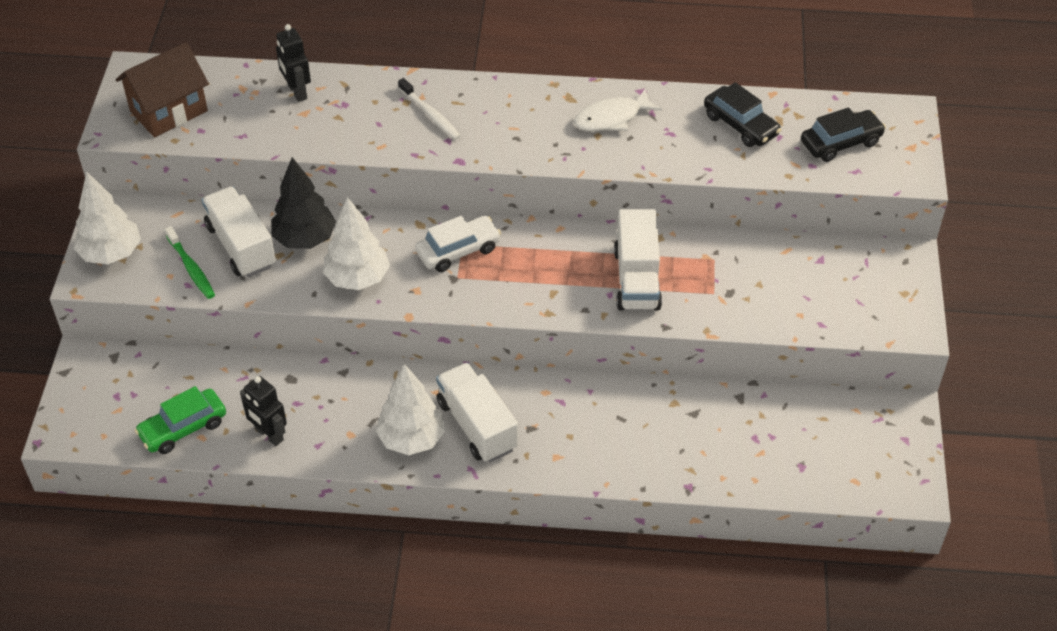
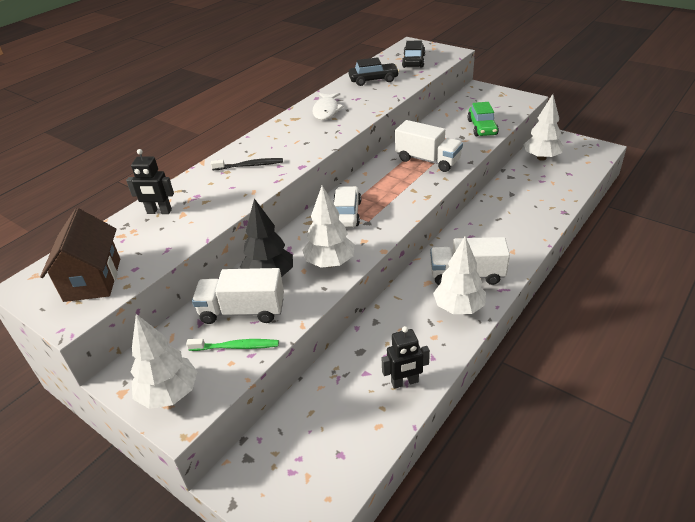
camera: 55 degrees left, 10 degrees down
green car [134,386,226,454] -> green car moved to [467,102,499,136]
white toothbrush [398,78,461,140] -> black toothbrush [211,158,283,170]
none -> white tree [523,94,564,161]

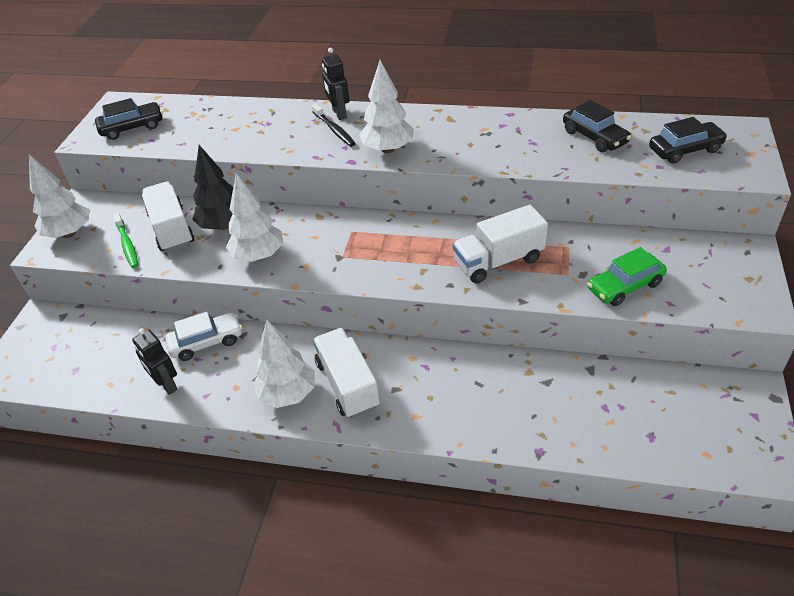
camera: 65 degrees right, 5 degrees up
brown house [40,208,120,302] -> black car [95,98,163,140]
black robot [126,149,174,214] -> black robot moved to [322,48,349,120]
white fish [312,93,344,120] -> none
white car [333,186,361,227] -> white car moved to [165,312,242,361]
white truck [395,120,463,172] -> white truck turned 60 degrees clockwise [453,205,548,283]
white tree [523,94,564,161] -> white tree moved to [359,60,414,154]

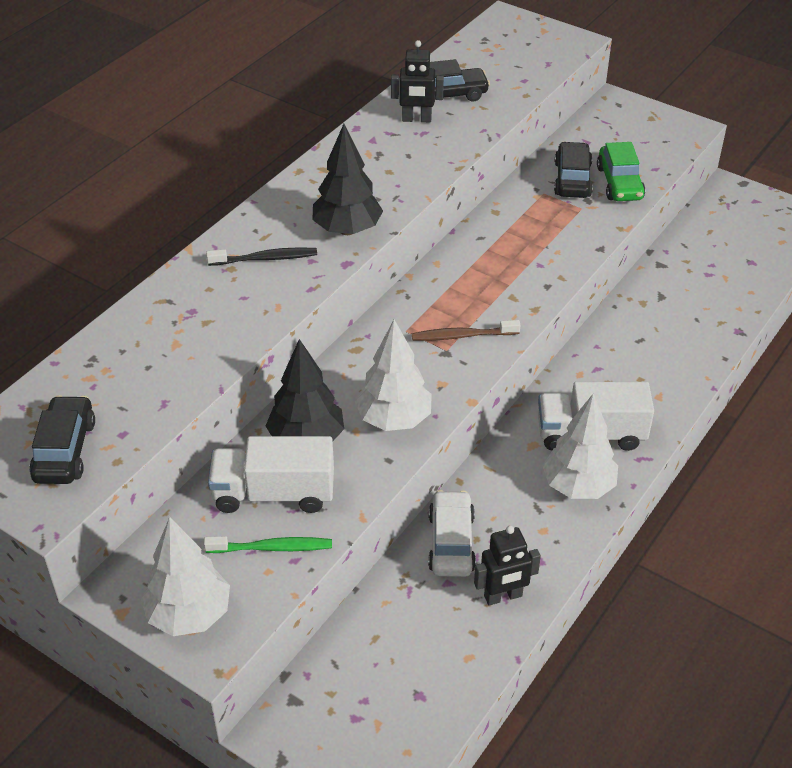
camera: 70 degrees left, 0 degrees up
black robot [322,48,349,120] -> black robot moved to [391,40,444,122]
white tree [359,60,414,154] -> black tree [312,124,383,235]
white truck [453,205,548,283] -> none
black car [649,117,728,164] -> black car moved to [554,142,593,198]
none -> brown toothbrush [412,320,521,341]

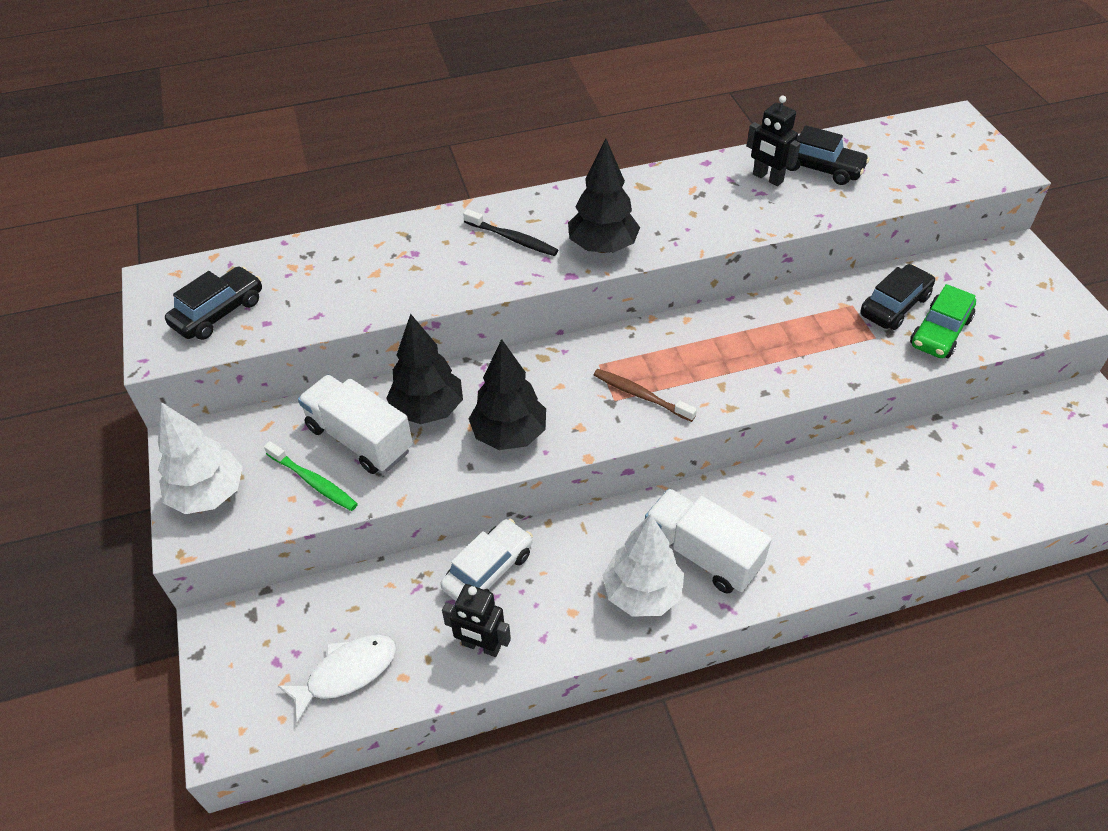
camera: 40 degrees right, 5 degrees up
white tree [355,320,432,431] -> black tree [469,339,546,450]
none -> white fish [278,635,397,724]

